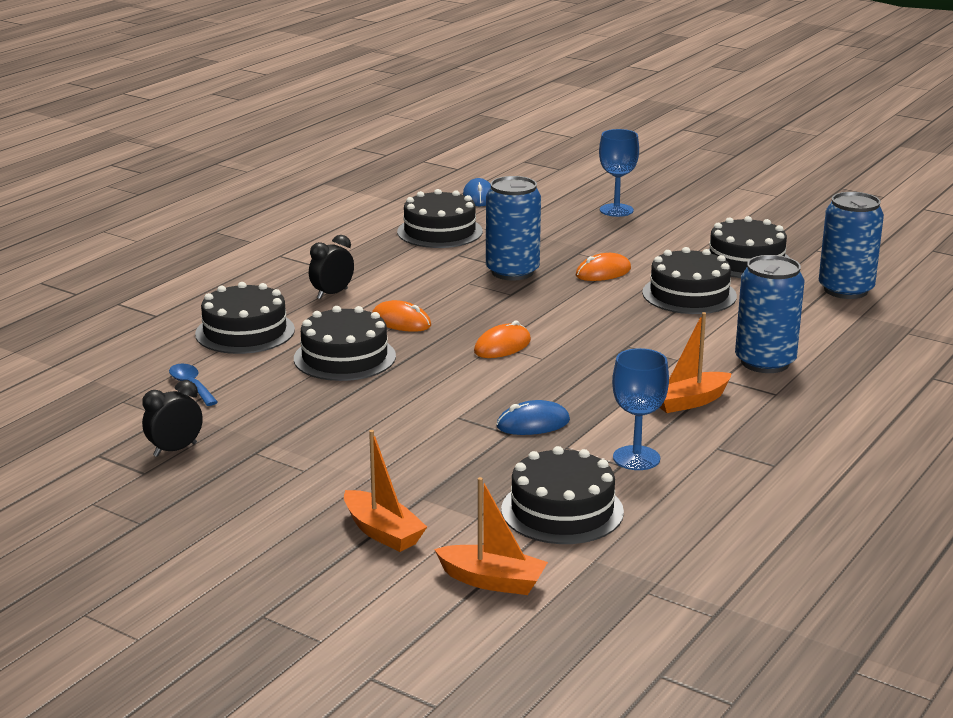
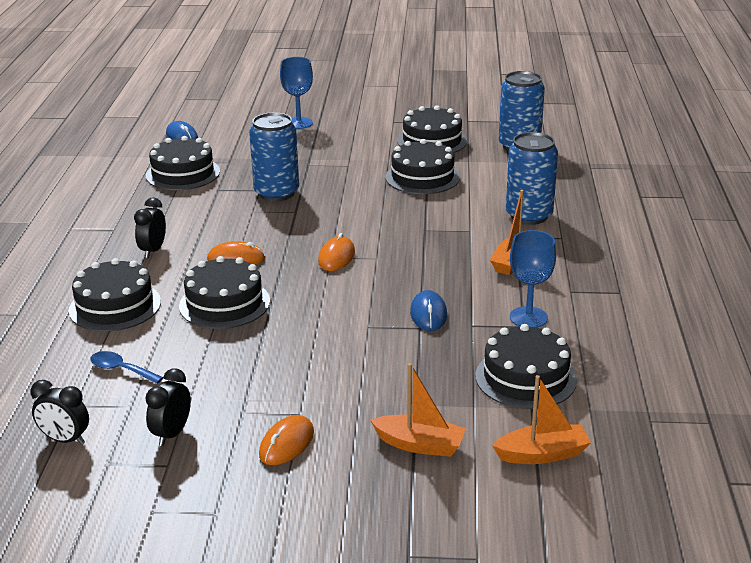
camera: 30 degrees left, 5 degrees up
blue mouse [496,400,570,435] -> blue mouse turned 45 degrees counterclockwise [410,290,447,331]
orange mouse [576,253,631,281] -> orange mouse moved to [259,415,314,465]
none -> black clock [30,380,89,445]

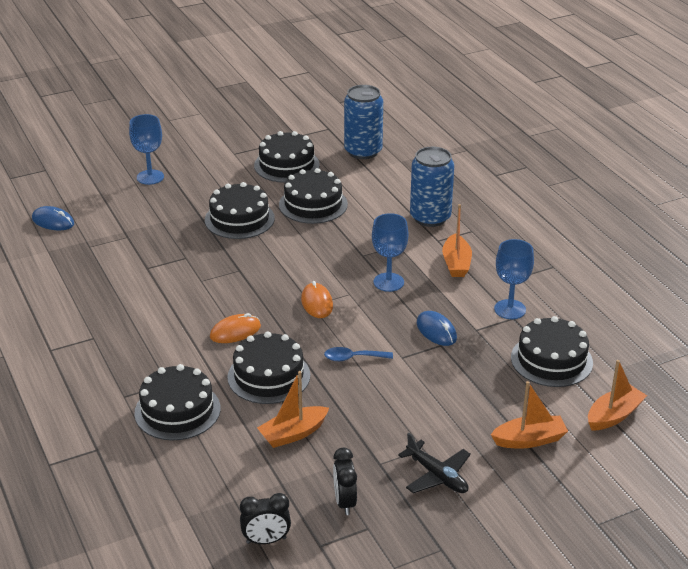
camera: 30 degrees left, 5 degrees up
blue spoon [90,351,163,384] -> blue spoon moved to [324,347,393,361]
black clock [134,198,166,258] -> none
black cake [146,136,220,190] -> black cake moved to [205,182,275,239]
blue can [249,112,299,201] -> none
orange mouse [259,415,314,465] -> black plane [398,433,471,493]
none -> orange boat [257,371,329,448]
none -> blue goblet [372,213,408,292]

